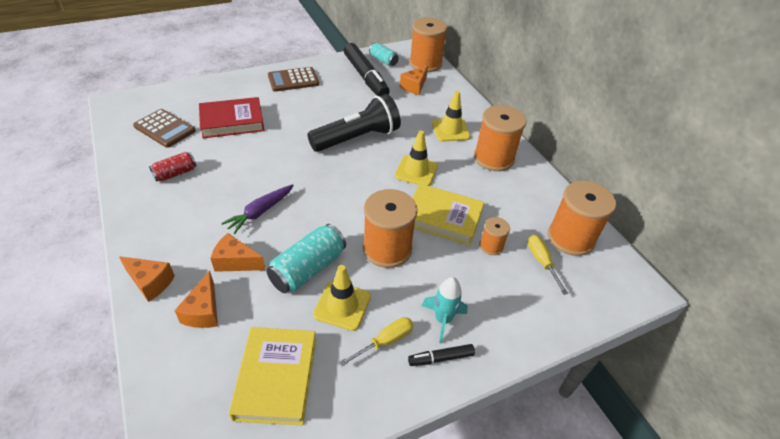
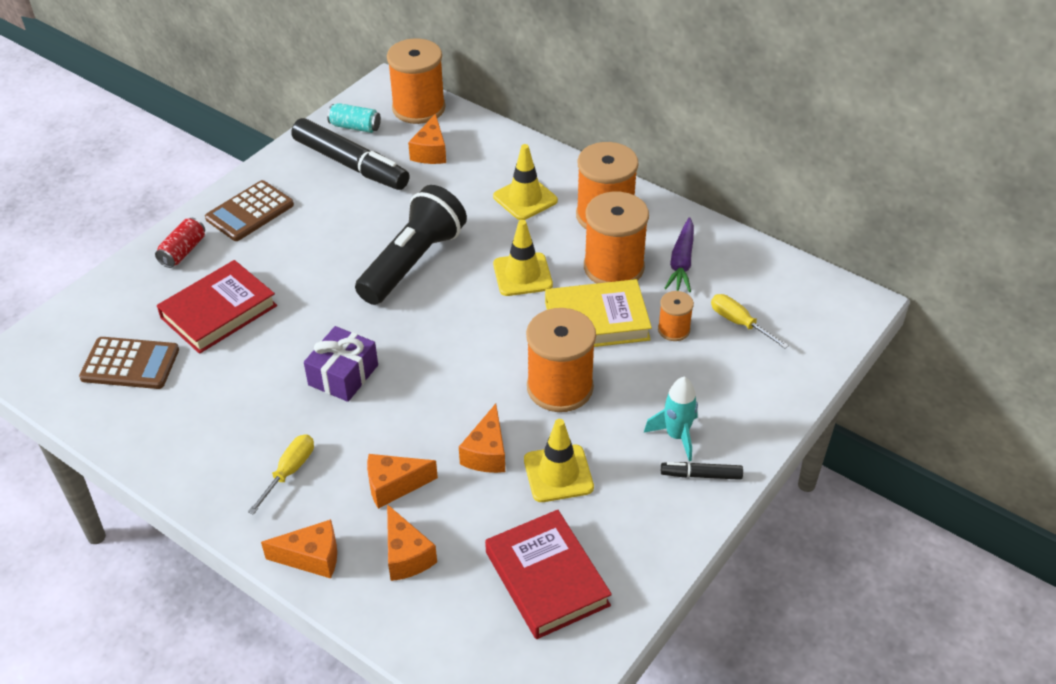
camera: 25 degrees left, 0 degrees up
red can [149,152,196,182] -> red can moved to [155,218,205,268]
purple carrot [221,184,294,234] -> purple carrot moved to [665,217,694,292]
yellow book [229,327,316,425] -> red book [485,510,612,639]
turquoise can [266,224,346,293] -> orange cheese [459,404,505,473]
yellow screwdriver [339,317,414,366] -> yellow screwdriver moved to [248,434,314,515]
black marker [408,344,475,366] -> black marker turned 45 degrees clockwise [661,462,743,480]
orange spool [548,181,616,256] -> orange spool moved to [584,192,649,284]
none -> purple gift [304,326,378,402]

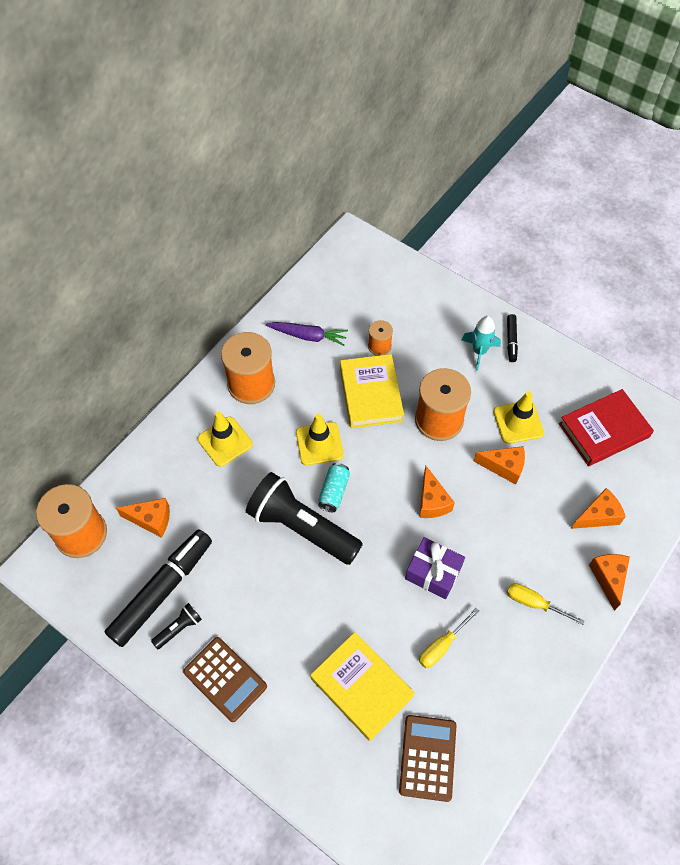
camera: 90 degrees left, 15 degrees up
red can [155,218,205,268] -> none
red book [157,260,277,354] -> yellow book [310,632,415,741]
turquoise can [327,103,381,133] -> turquoise can moved to [318,463,350,512]
orange cheese [367,454,438,509] -> orange cheese moved to [419,466,455,518]
orange spool [584,192,649,284] -> none
yellow screwdriver [711,294,789,349] -> yellow screwdriver moved to [419,608,479,668]
none -> black flashlight [151,603,202,649]

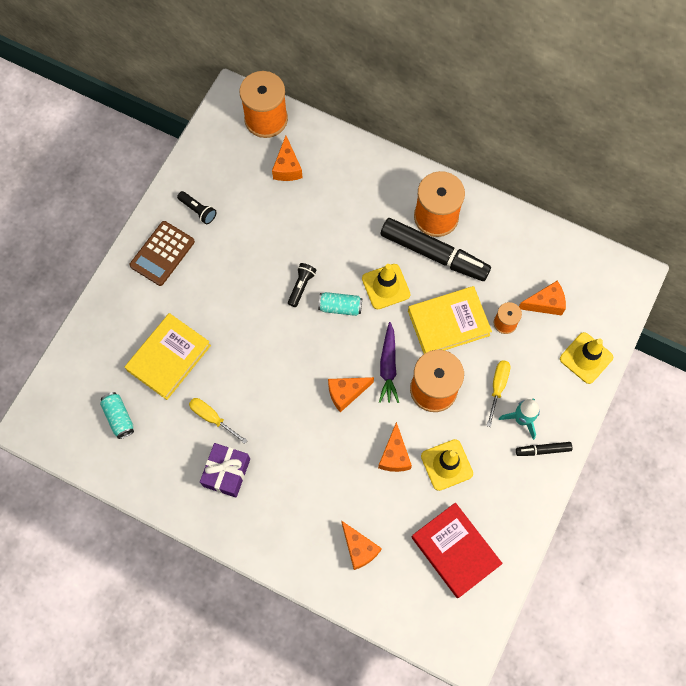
camera: 80 degrees right, 10 degrees up
black marker [105,529,212,647] -> black marker moved to [381,218,491,281]
yellow traffic cone [198,411,253,467] -> yellow traffic cone moved to [560,332,613,384]
black flashlight [246,472,363,565] -> black flashlight [288,263,317,307], size x0.42
purple carrot [266,322,348,346] -> purple carrot moved to [379,322,399,403]
brown calculator [399,715,457,802] -> turquoise can [100,392,134,439]
purple gift [405,537,465,599] -> purple gift moved to [200,443,250,497]
yellow screwdriver [507,583,585,625] -> yellow screwdriver moved to [486,360,510,427]
orange cheese [589,554,630,611] -> orange cheese moved to [519,281,566,316]

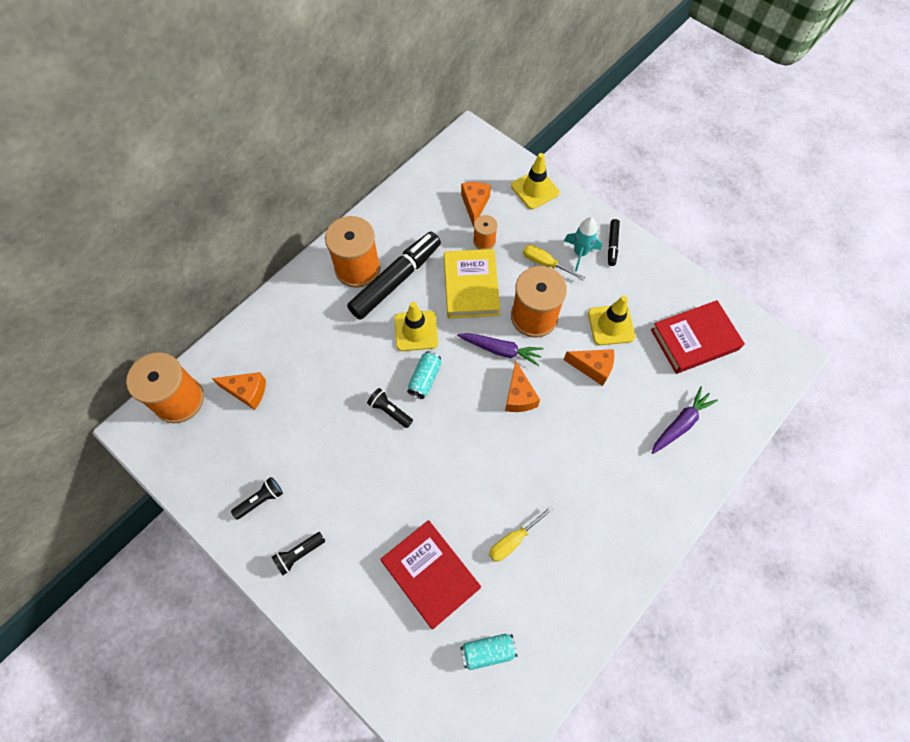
camera: 75 degrees left, 5 degrees down
yellow book [125,313,211,400] -> red book [381,520,481,629]
brown calculator [129,221,195,286] -> black flashlight [272,532,325,575]
purple gift [200,443,250,497] -> none
orange cheese [342,521,382,570] -> purple carrot [652,387,718,454]

